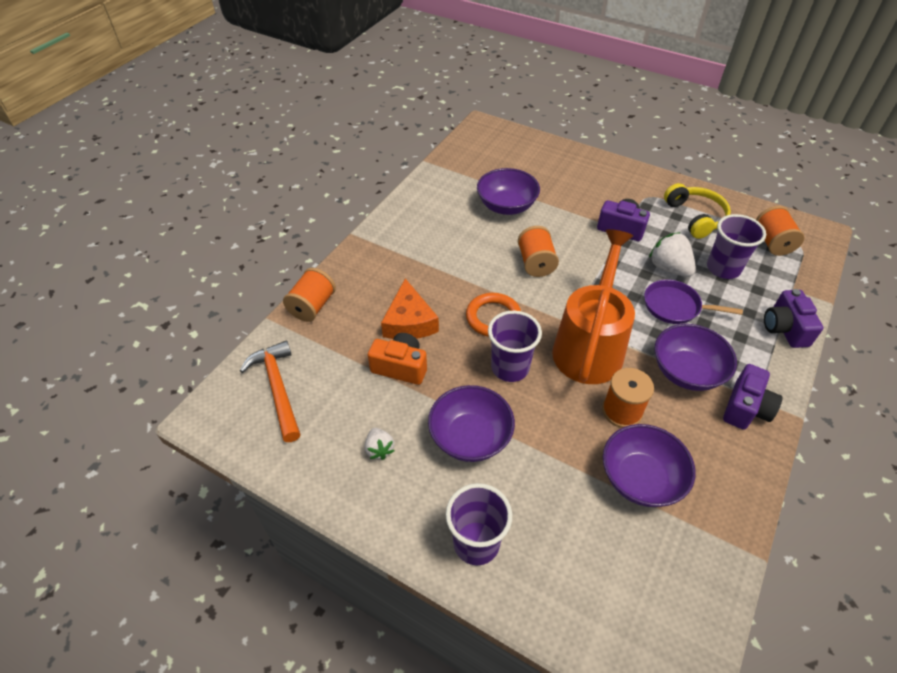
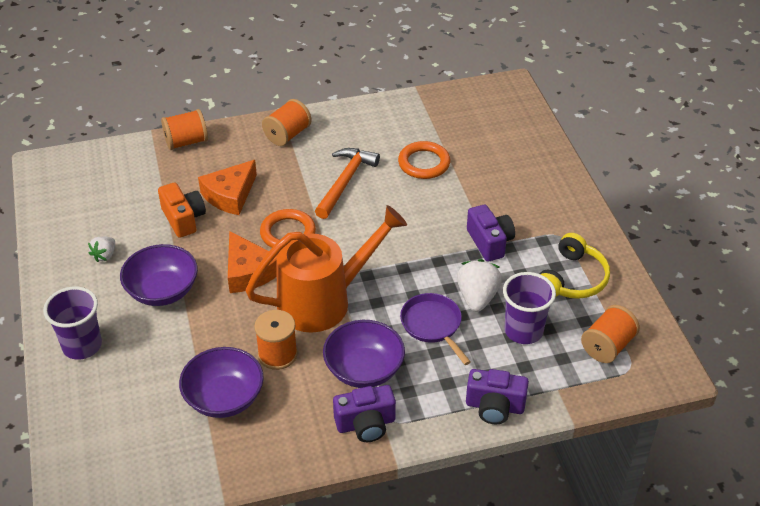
camera: 45 degrees right, 5 degrees down
orange hammer [240,340,300,442] -> orange hammer moved to [315,148,380,219]
purple bowl [477,168,540,215] -> orange ring [398,141,450,179]
purple cup [488,311,542,382] -> orange cheese [228,231,277,293]
orange spool [518,226,559,277] -> orange spool moved to [262,99,312,146]
purple camera [764,289,823,348] -> purple camera turned 120 degrees counterclockwise [466,369,529,424]

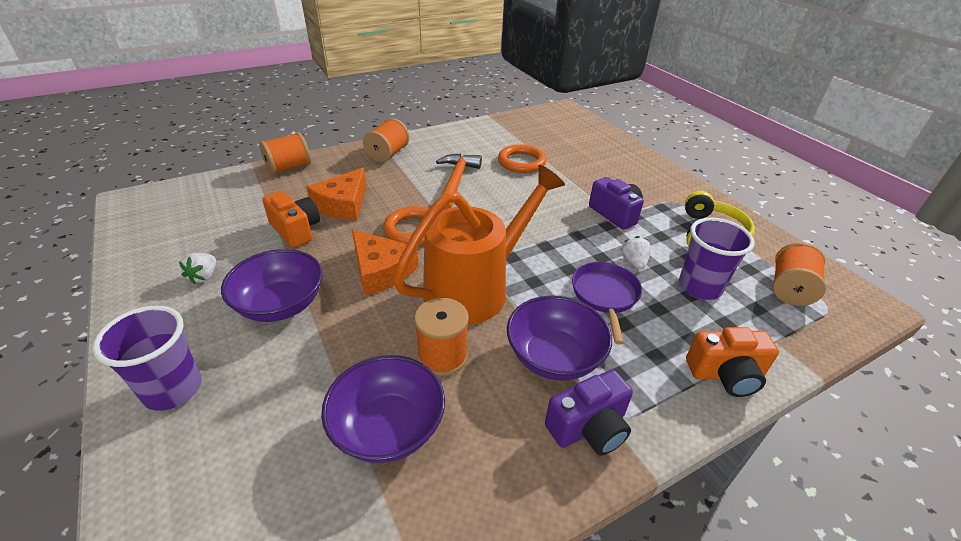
camera: 15 degrees left, 5 degrees down
purple pan [400,293,471,365] -> purple pan turned 45 degrees clockwise [572,262,642,345]
white strawberry [457,259,502,312] -> white strawberry [621,236,651,269], size x0.59
purple camera [466,369,529,424] -> orange camera [686,327,779,397]

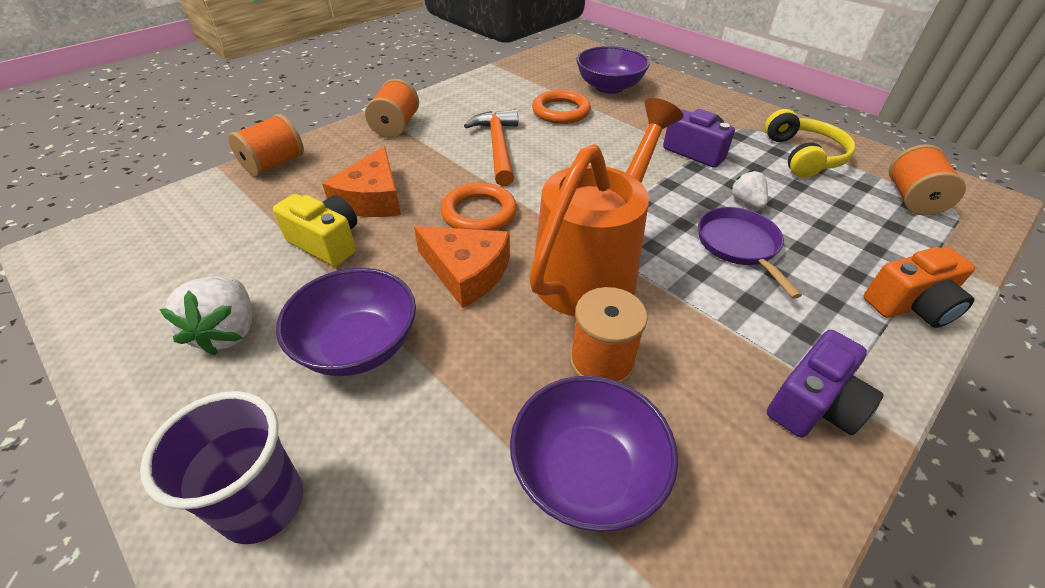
camera: 15 degrees left, 5 degrees up
white strawberry [179,253,216,284] -> white strawberry [160,276,252,356], size x1.68
orange camera [262,191,320,248] -> yellow camera [273,194,357,266]
purple bowl [507,295,612,381] -> purple bowl moved to [576,46,650,94]
purple cup [679,218,755,300] -> none

